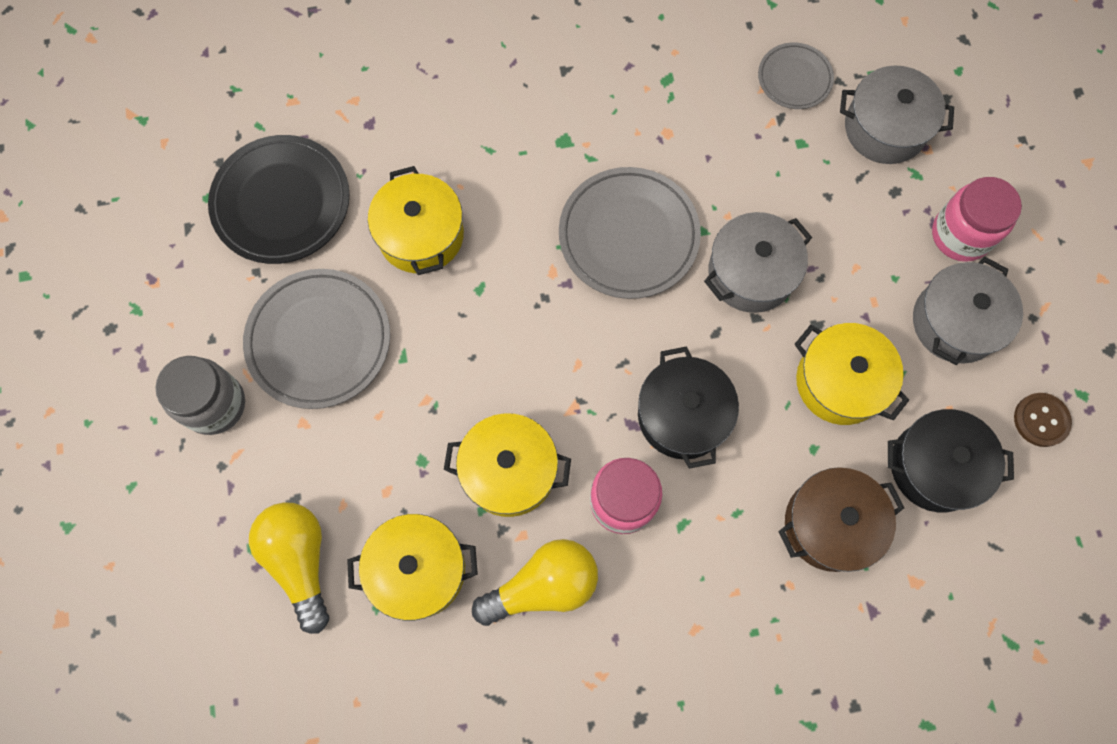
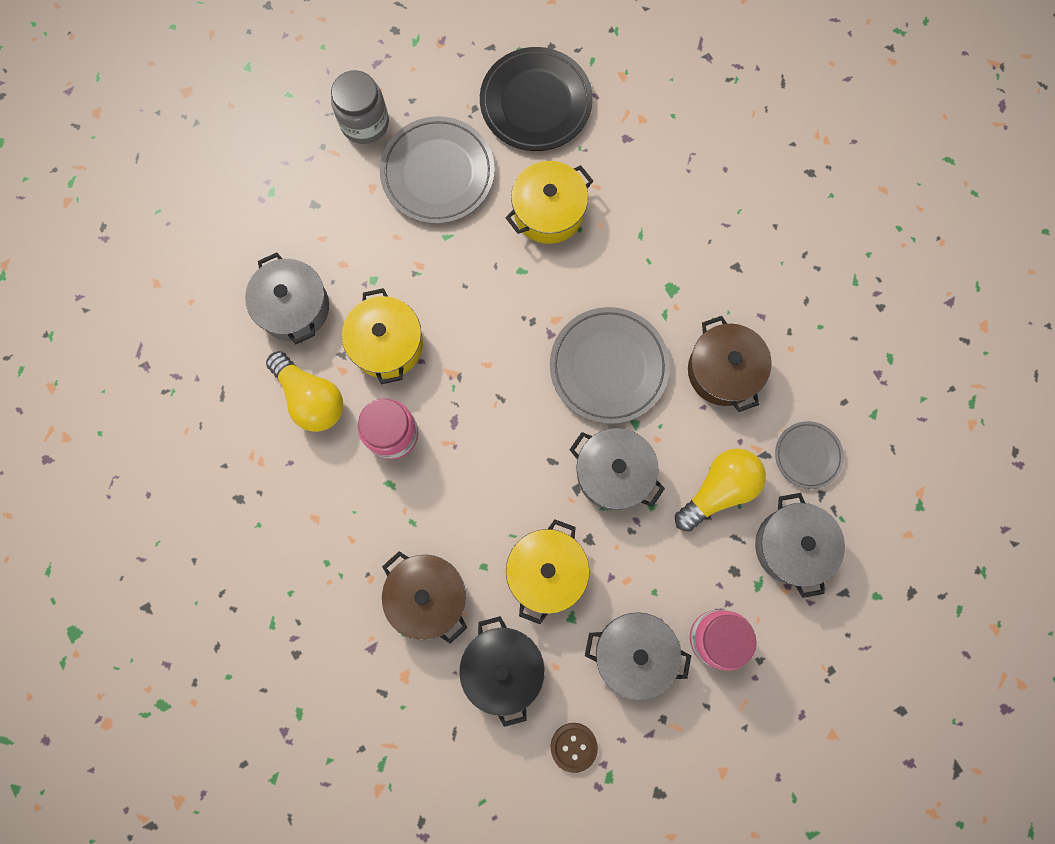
camera: 70 degrees right, 5 degrees up
yellow light bulb [249,502,329,634] -> yellow light bulb moved to [675,448,766,532]
yellow pot [347,514,478,621] -> grey pot [245,253,329,344]
black pot [638,346,739,469] -> none
none -> brown pot [688,316,772,412]

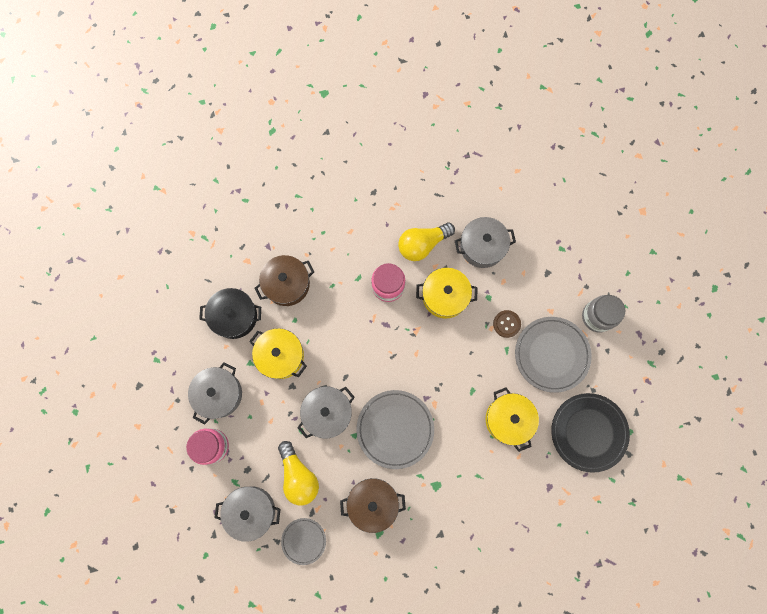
camera: 105 degrees right, 0 degrees up
brown button [551,723,598,773] -> brown button moved to [493,310,521,338]

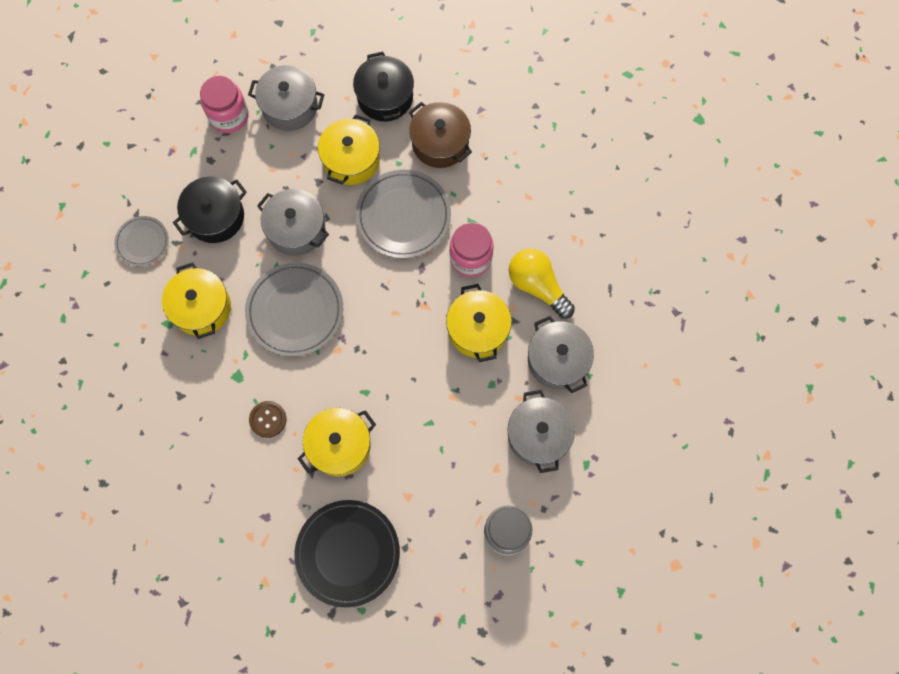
camera: 75 degrees right, 5 degrees down
grey pot [214,487,281,542] -> grey pot moved to [507,390,575,473]
yellow light bulb [278,441,319,506] -> black pot [173,176,247,243]
brown pot [340,478,406,533] -> yellow pot [162,262,231,339]
brown button [493,310,521,338] -> brown button moved to [249,401,286,438]
grey plate [515,317,592,393] -> grey plate moved to [356,170,451,259]

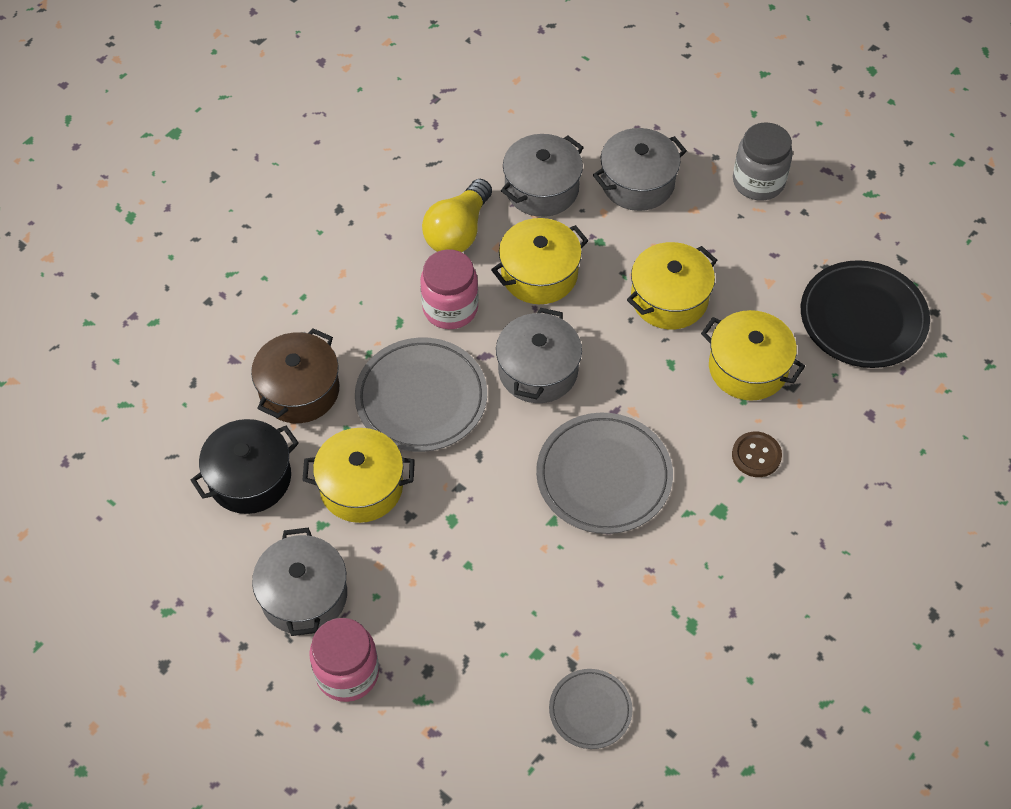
camera: 110 degrees left, 15 degrees down
yellow pot [162,262,231,339] -> yellow pot moved to [627,242,717,329]
black pot [173,176,247,243] -> none
grey pot [257,189,329,256] -> grey pot moved to [496,308,582,403]

